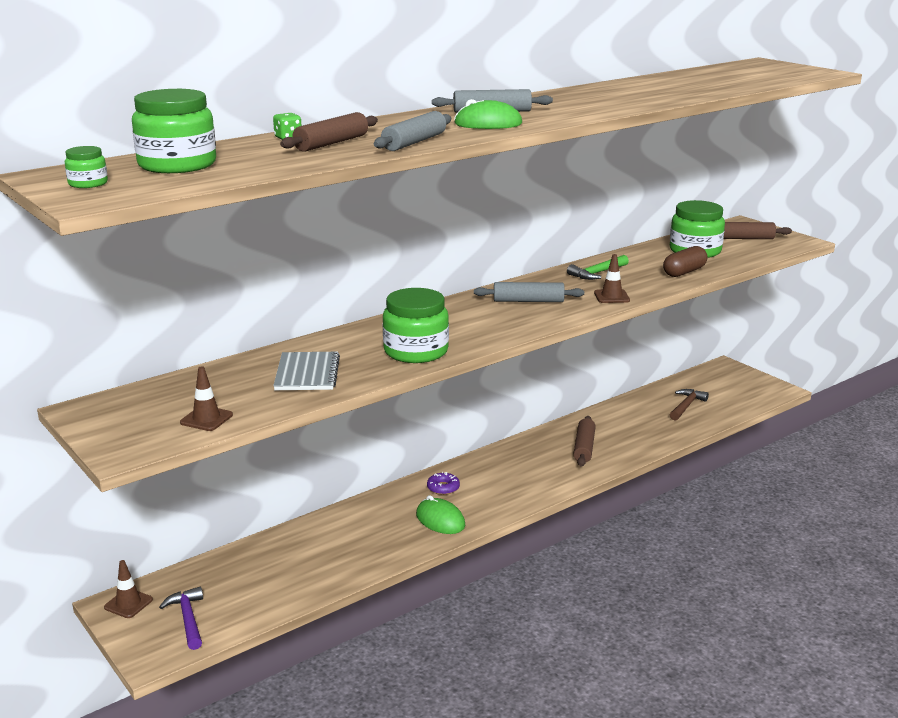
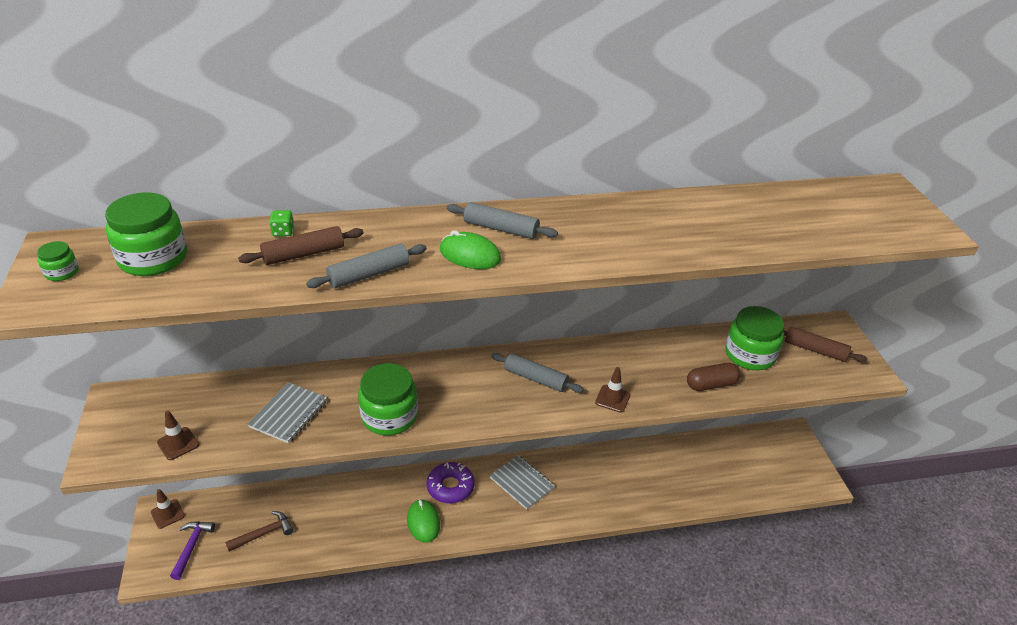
camera: 25 degrees right, 15 degrees up
purple donut [427,472,460,495] -> purple donut [427,462,475,503], size x1.72
green hammer [567,255,629,280] -> none
brown rolling pin [573,416,596,467] -> none
brown hammer [670,389,709,421] -> brown hammer moved to [225,511,294,551]
none -> grey notebook [490,455,555,510]

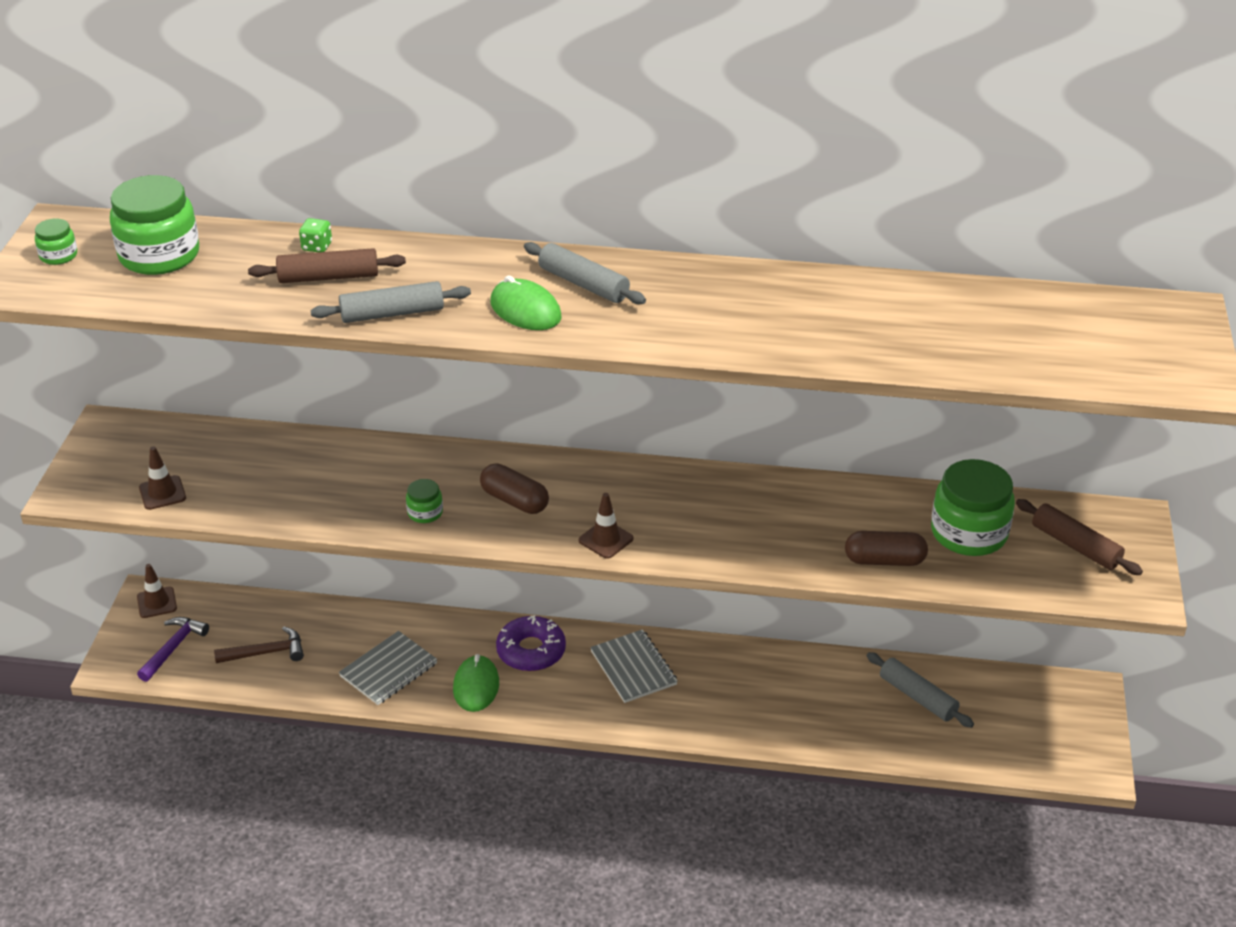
camera: 20 degrees right, 0 degrees up
grey notebook [247,382,327,444] -> grey notebook moved to [339,631,437,705]
green jar [358,363,418,435] -> green jar [406,479,443,523], size x0.47
grey rolling pin [491,353,584,393] -> grey rolling pin moved to [867,652,974,728]
brown traffic cone [595,367,631,413] -> brown traffic cone moved to [579,493,633,559]
none -> brown capsule [480,463,549,514]

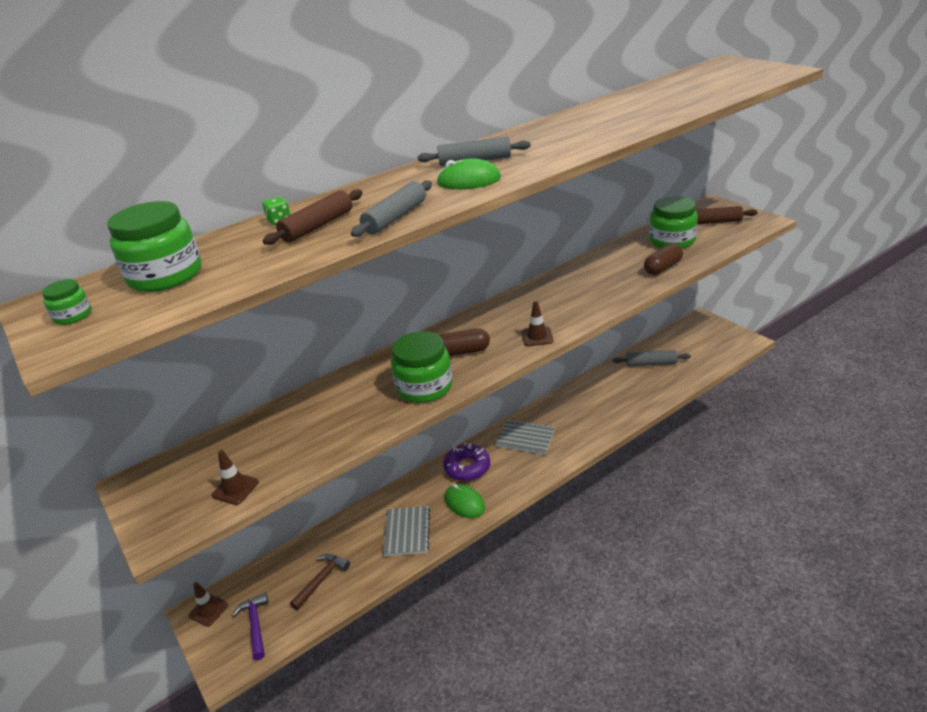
camera: 40 degrees left, 5 degrees down
green jar [406,479,443,523] -> green jar [391,331,453,403], size x2.14

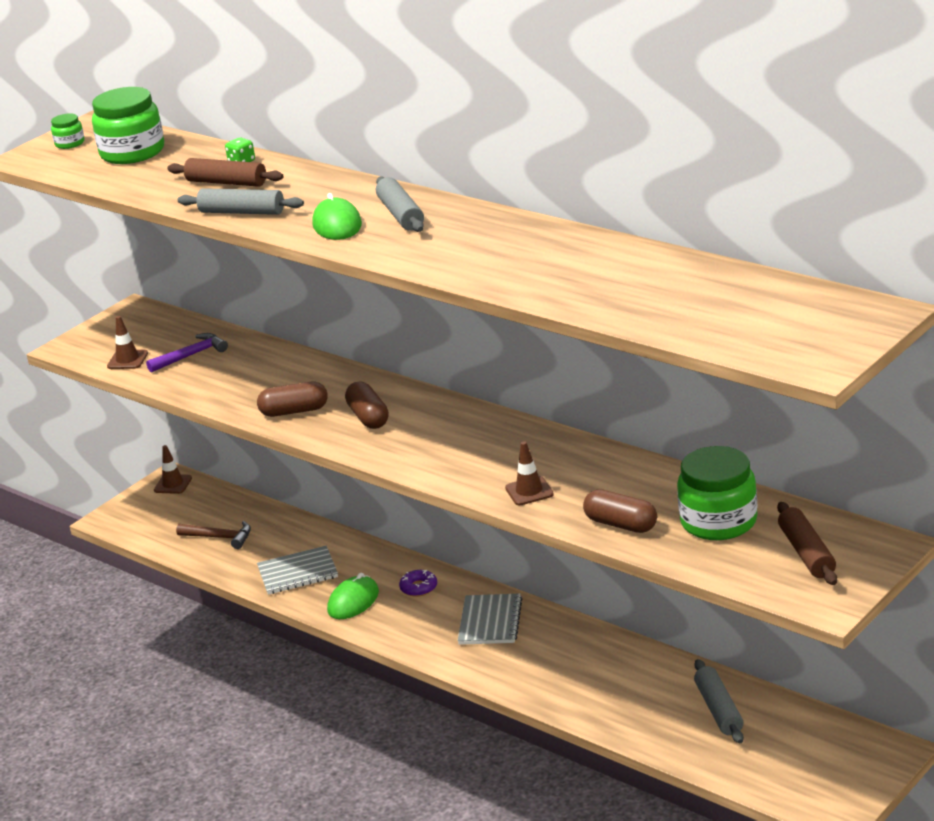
camera: 75 degrees right, 5 degrees down
purple hammer [232,593,269,660] -> purple hammer moved to [146,333,228,373]
green jar [391,331,453,403] -> brown capsule [257,382,328,417]
purple donut [443,443,490,481] -> purple donut [399,570,437,597], size x0.58
brown traffic cone [522,301,554,346] -> brown traffic cone moved to [505,441,554,505]

